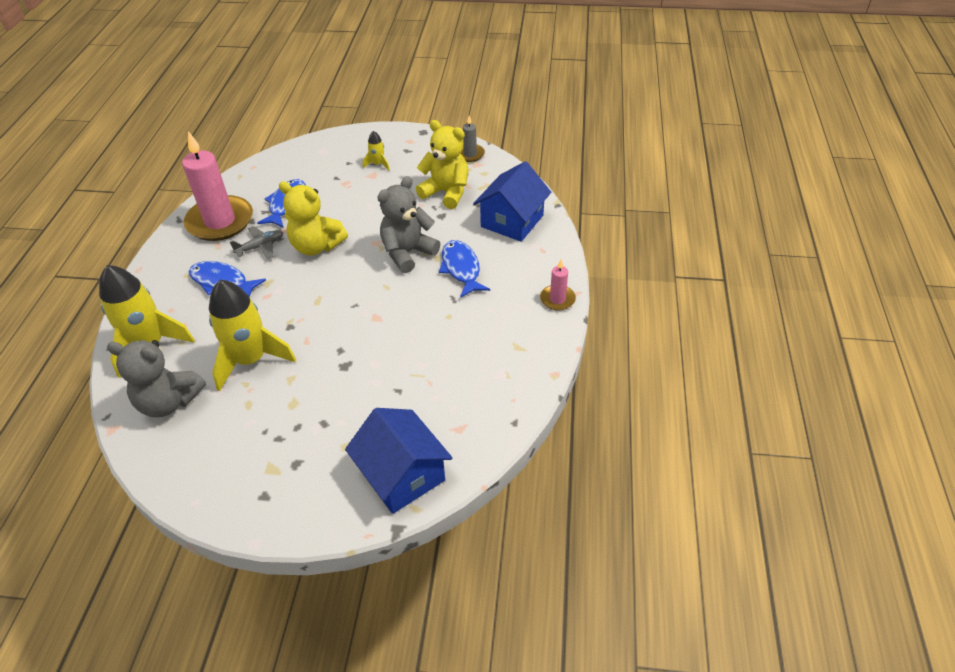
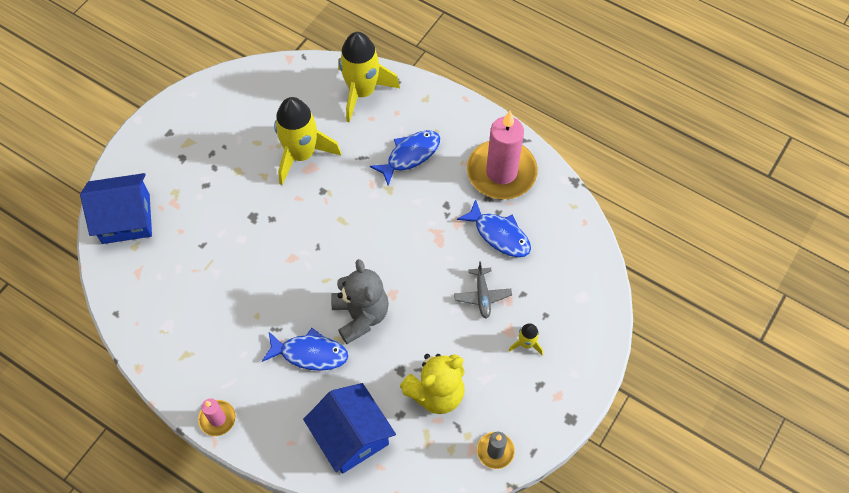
camera: 115 degrees right, 15 degrees up
grey teddy bear [107,340,206,417] -> none
grey plane [230,226,283,259] -> grey plane moved to [454,261,512,319]
yellow teddy bear [279,181,348,255] -> none

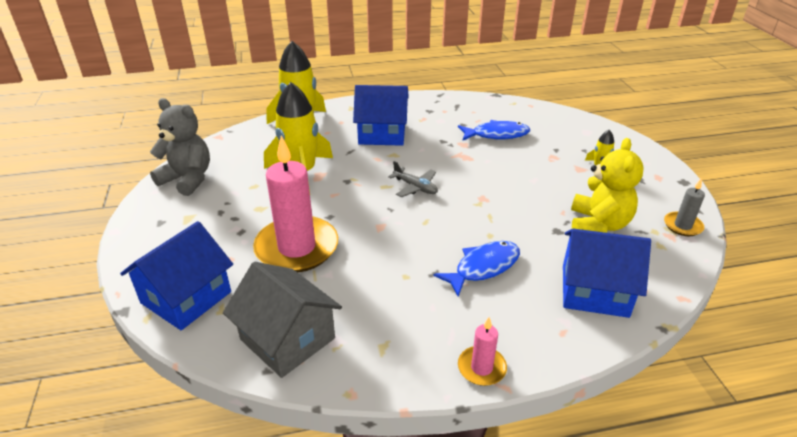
camera: 45 degrees left, 25 degrees down
grey teddy bear [331,259,389,344] -> grey teddy bear moved to [150,98,210,196]
blue fish [370,130,440,186] -> blue house [353,85,409,146]
grey plane [454,261,512,319] -> grey plane moved to [388,161,438,197]
pink candle [467,111,538,200] -> pink candle moved to [253,135,338,273]
none -> grey house [223,262,342,378]

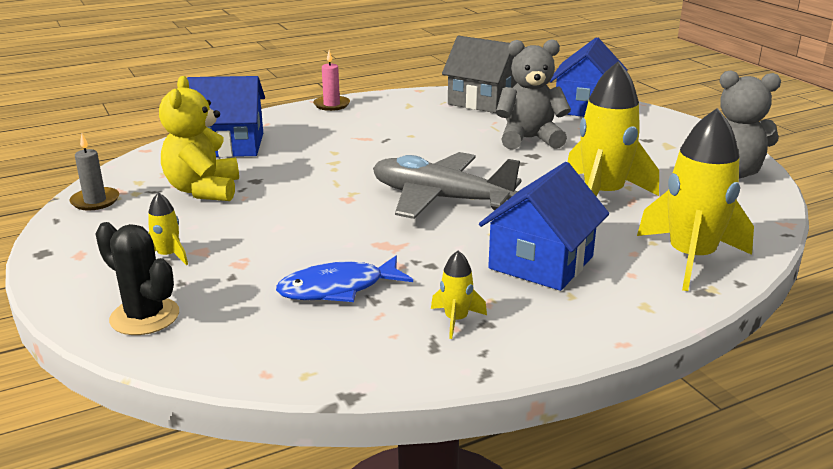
camera: 165 degrees right, 10 degrees down
pink candle [253,135,338,273] -> grey teddy bear [496,39,571,149]
blue house [353,85,409,146] -> blue house turned 45 degrees counterclockwise [479,162,609,291]
grey plane [388,161,438,197] -> grey plane [373,152,521,219], size x2.04
blue fish [433,241,520,296] -> none
none -> black cactus [96,222,179,335]
none -> yellow rocket [431,250,487,339]

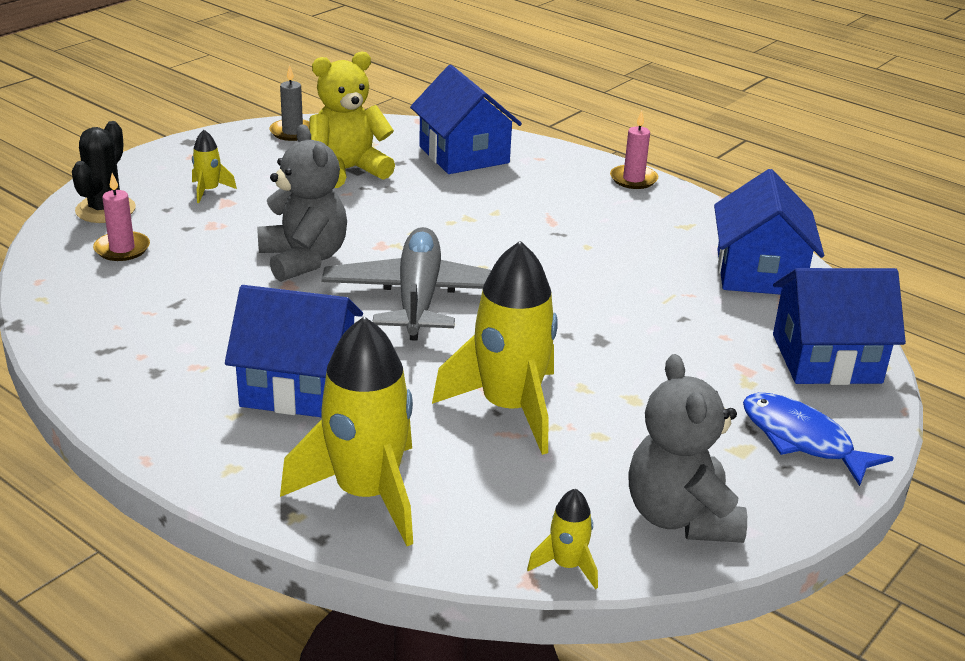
camera: 65 degrees right, 5 degrees up
blue fish [276,256,413,302] -> blue fish moved to [743,393,894,486]
yellow rocket [431,250,487,339] -> yellow rocket moved to [527,488,598,589]
grey house [442,36,517,113] -> blue house [714,169,824,295]
grey teddy bear [496,39,571,149] -> grey teddy bear moved to [257,124,347,282]
none -> pink candle [93,173,150,261]

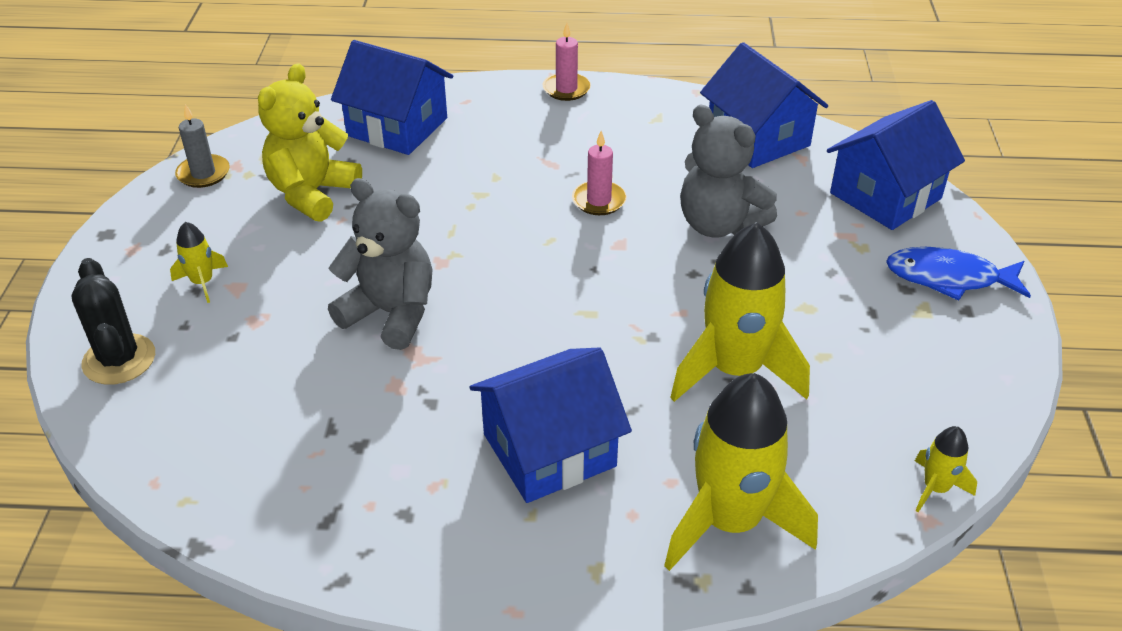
camera: 35 degrees left, 10 degrees up
pink candle [93,173,150,261] -> pink candle moved to [572,131,627,215]
grey plane [322,227,491,341] -> none
grey teddy bear [628,354,747,543] -> grey teddy bear moved to [680,105,777,237]

